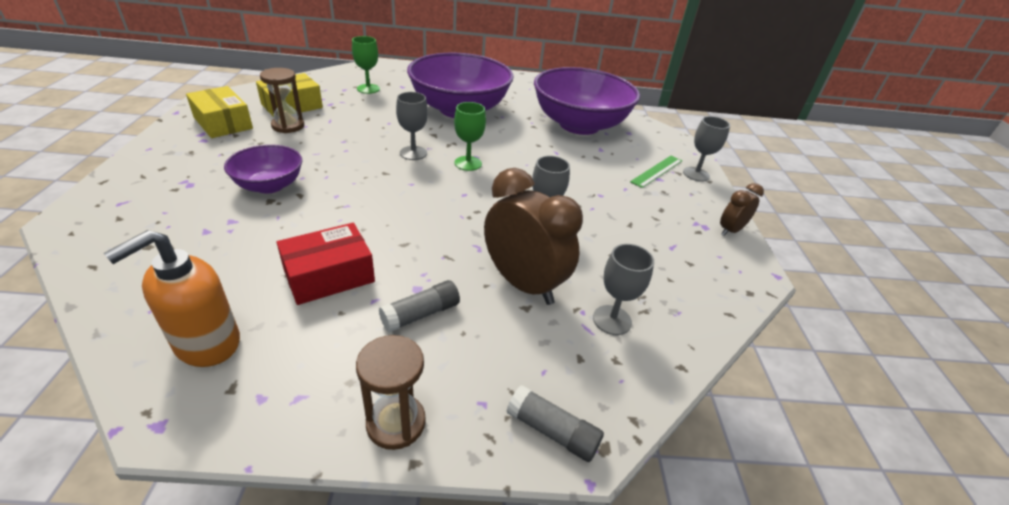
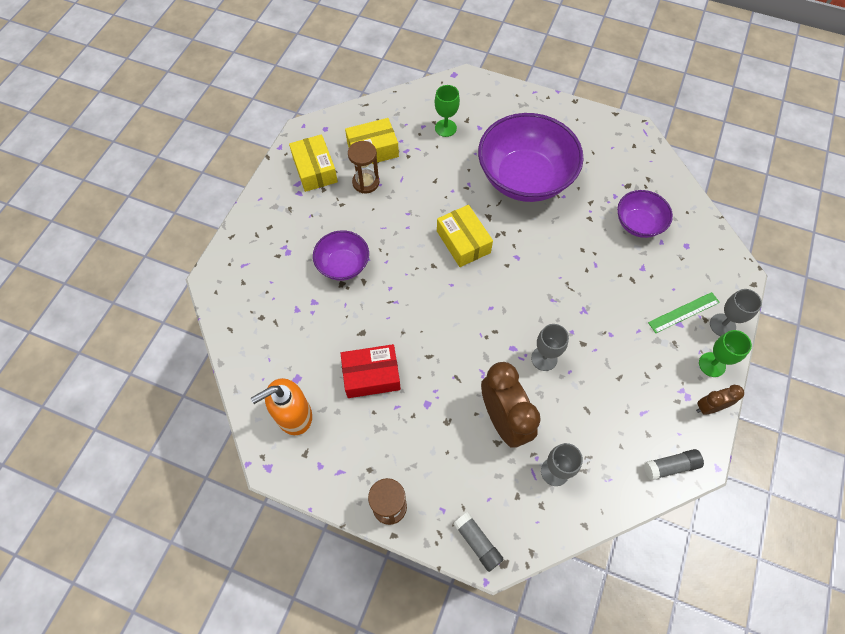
camera: 25 degrees right, 25 degrees up
grey glue stick [379,280,460,332] -> grey glue stick moved to [644,449,704,480]
grey goblet [396,92,428,160] -> yellow box [437,205,493,267]
green goblet [454,102,486,171] -> green goblet moved to [699,330,752,377]
purple bowl [534,67,640,135] -> purple bowl [617,190,673,238], size x0.52

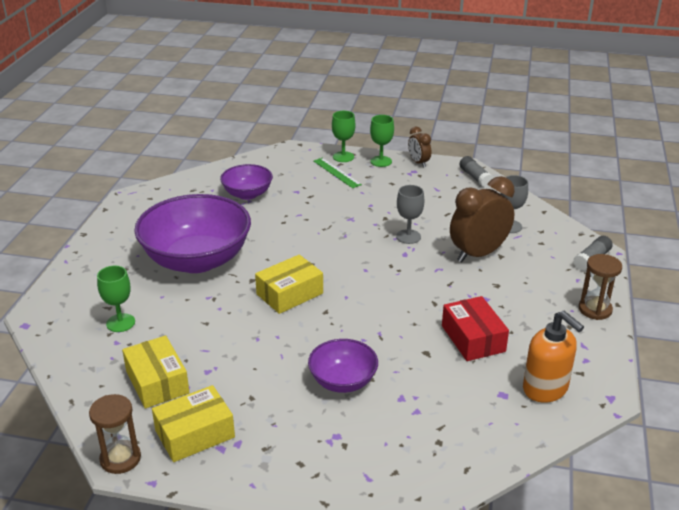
camera: 100 degrees left, 30 degrees down
brown hourglass [348,141,379,194] -> brown hourglass moved to [89,394,141,474]
grey goblet [710,289,762,336] -> green goblet [332,111,355,162]

